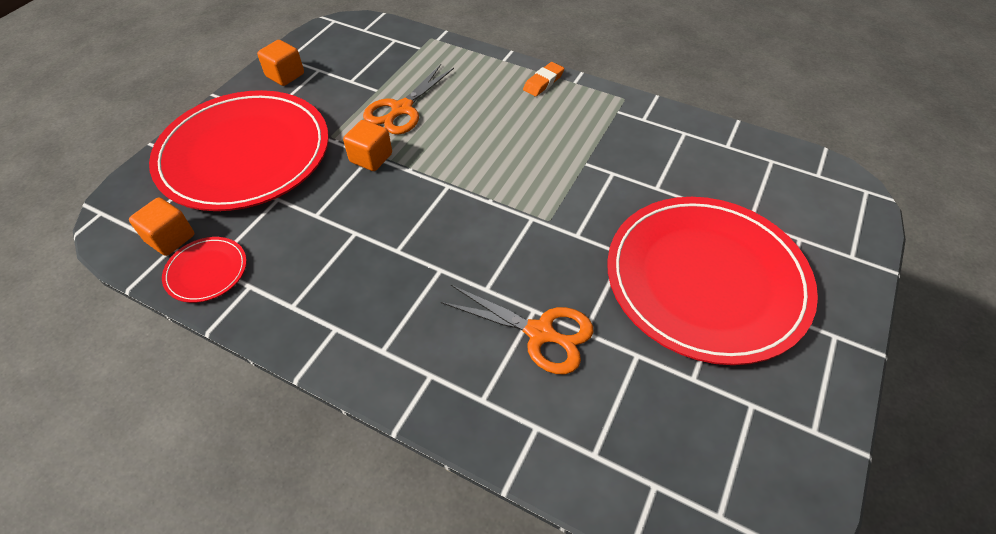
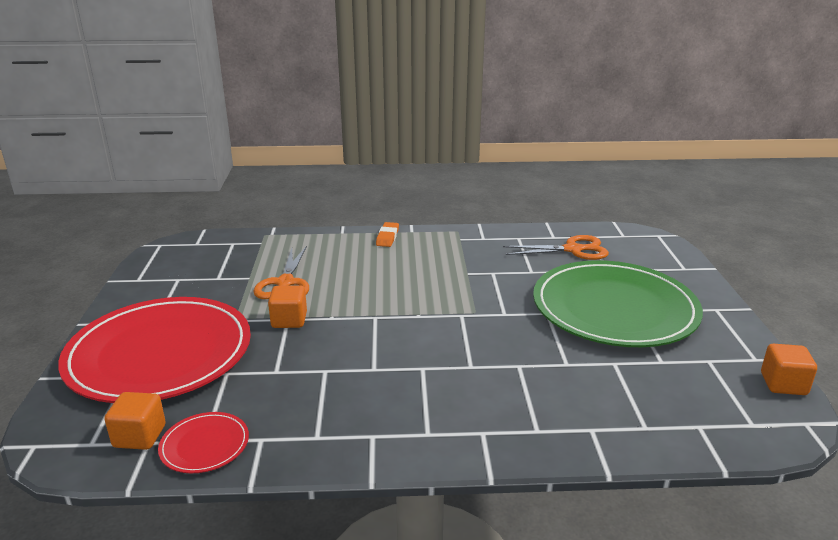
camera: 30 degrees left, 25 degrees down
orange cube [257,40,304,86] -> orange cube moved to [761,344,817,395]
orange scissors [441,285,593,374] -> orange scissors moved to [503,235,609,260]
red plate [607,197,818,365] -> green plate [533,260,703,347]

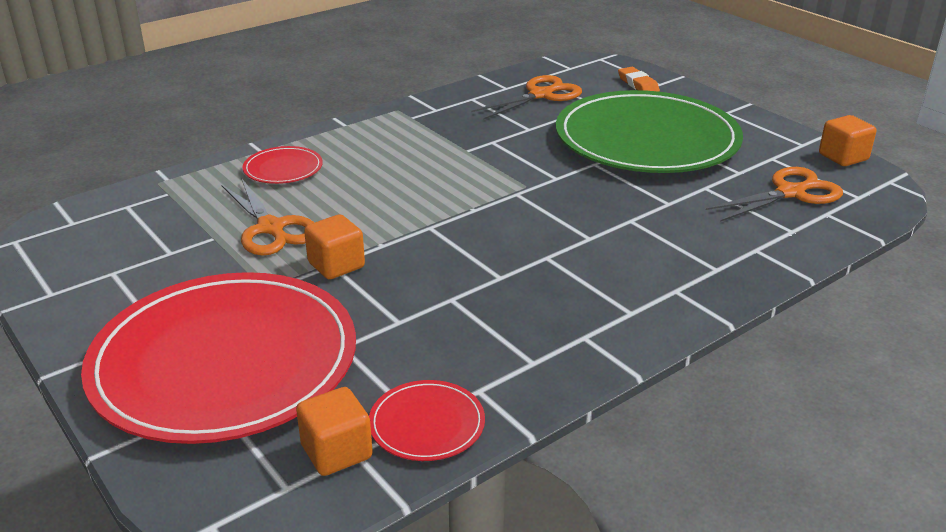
camera: 35 degrees left, 5 degrees up
orange eraser [376,222,399,247] -> orange eraser moved to [618,67,660,92]
none -> red plate [243,146,323,184]
none -> orange scissors [706,167,843,222]

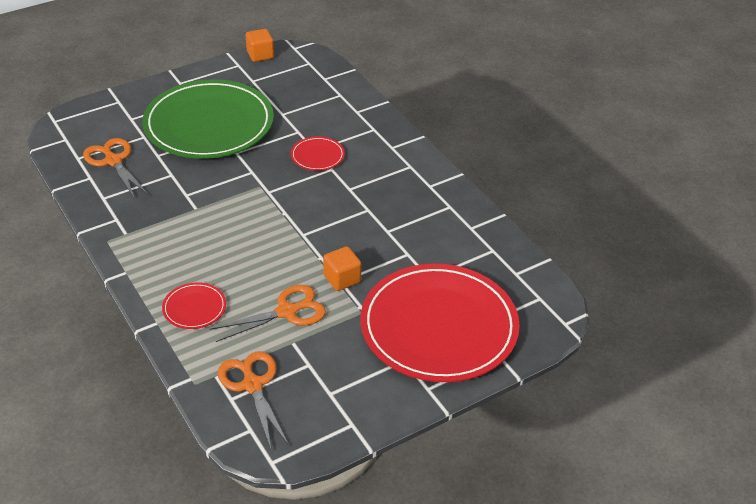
camera: 85 degrees left, 10 degrees up
orange cube [296,387,373,476] -> none
red plate [369,380,485,461] -> red plate moved to [291,136,345,171]
orange eraser [618,67,660,92] -> none
orange scissors [706,167,843,222] -> orange scissors moved to [218,351,289,449]

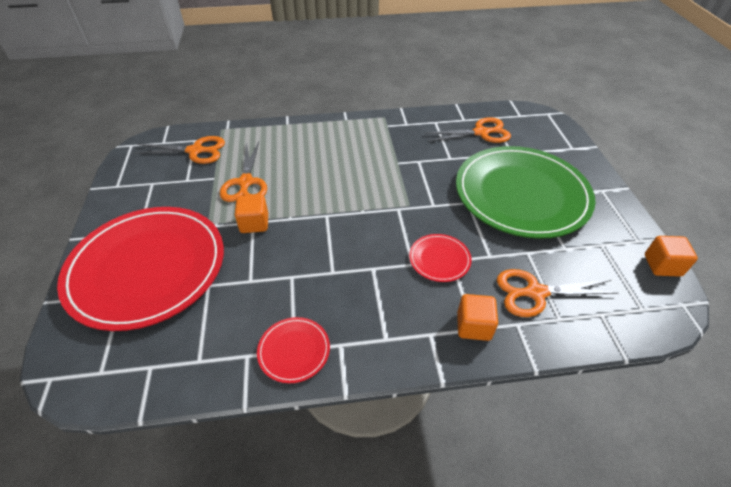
camera: 115 degrees right, 5 degrees up
red plate [162,282,226,329] -> red plate moved to [257,317,330,383]
none -> orange cube [457,294,498,341]
none -> orange scissors [497,269,619,317]

